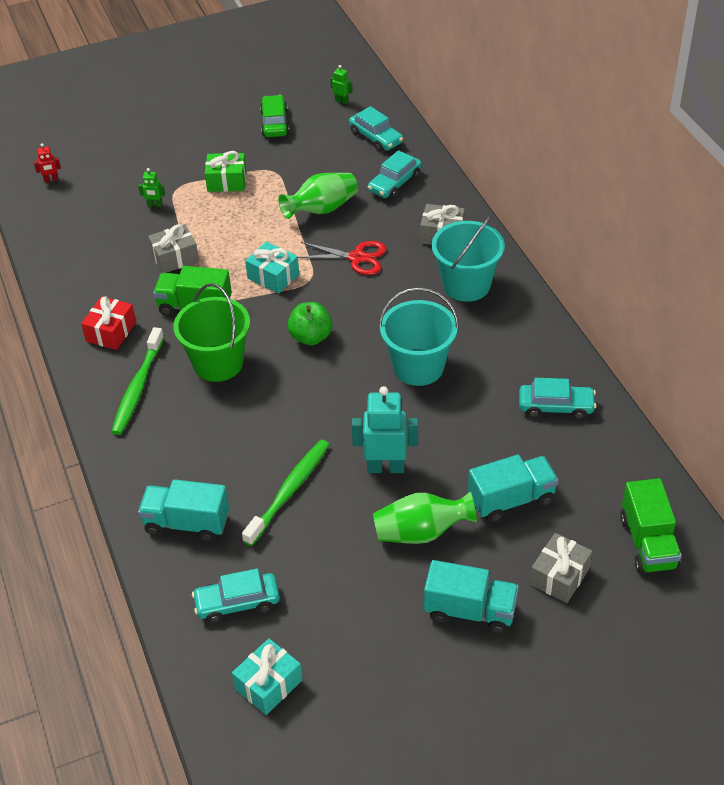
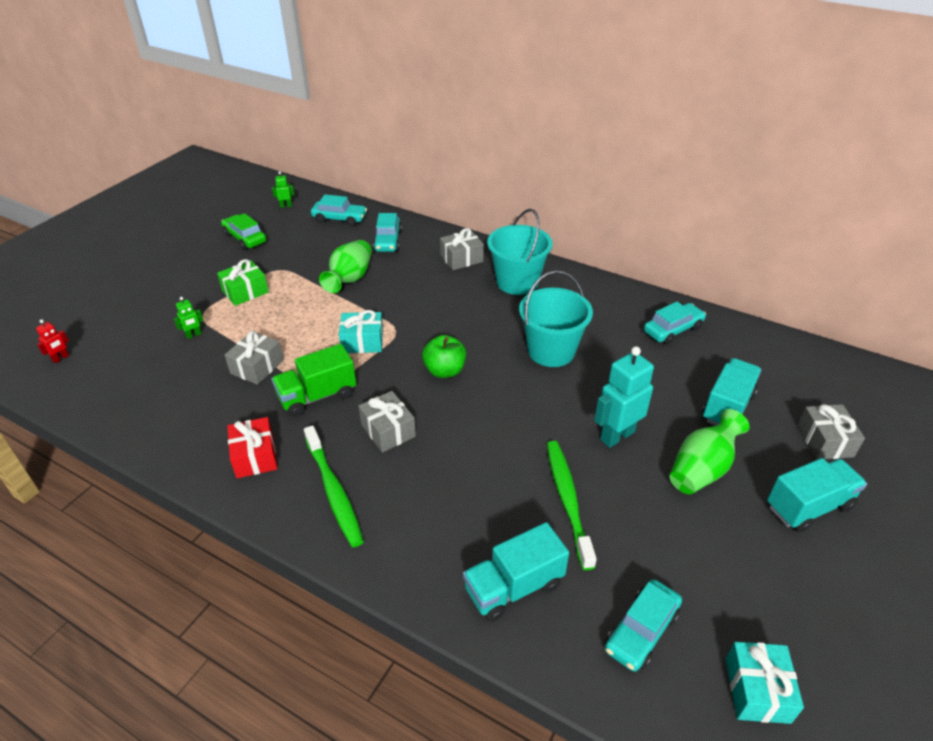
camera: 40 degrees left, 5 degrees down
green bucket [173,283,250,382] -> grey gift [359,391,416,452]
red scissors [298,241,386,275] -> none
green truck [620,478,682,573] -> none

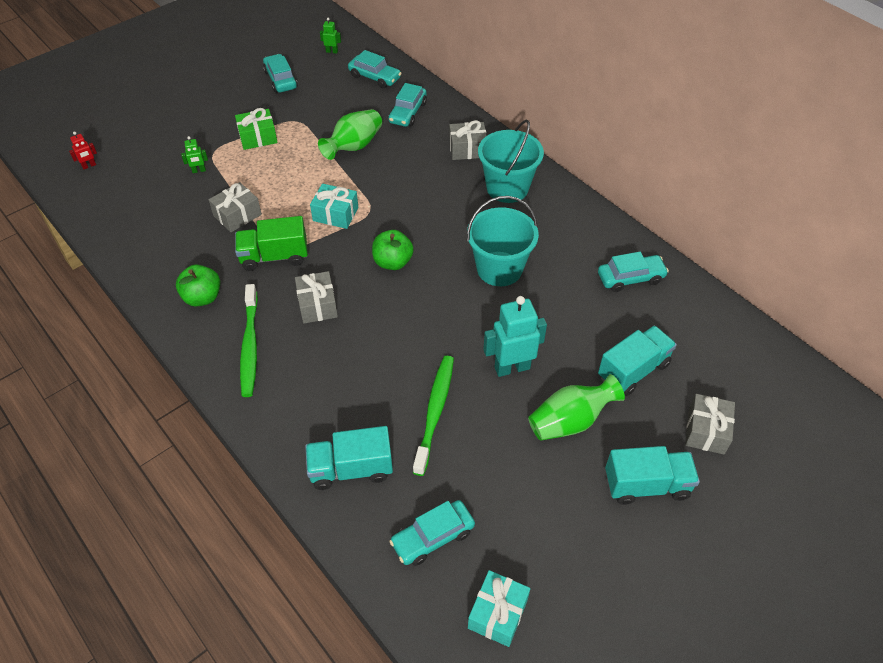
camera: 20 degrees right, 10 degrees up
green car [221,213,266,250] -> turquoise car [263,54,298,92]
red gift [227,417,278,478] -> green apple [176,265,220,306]

